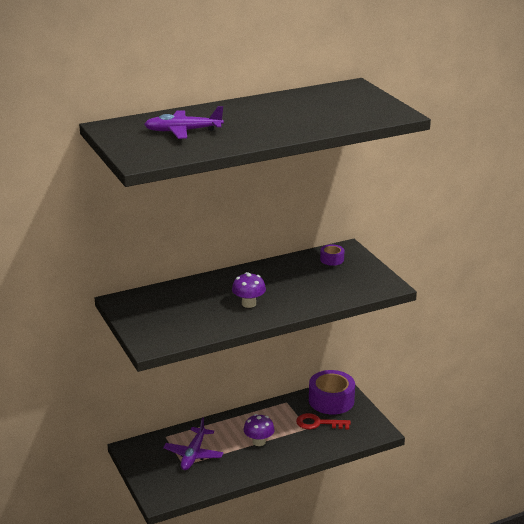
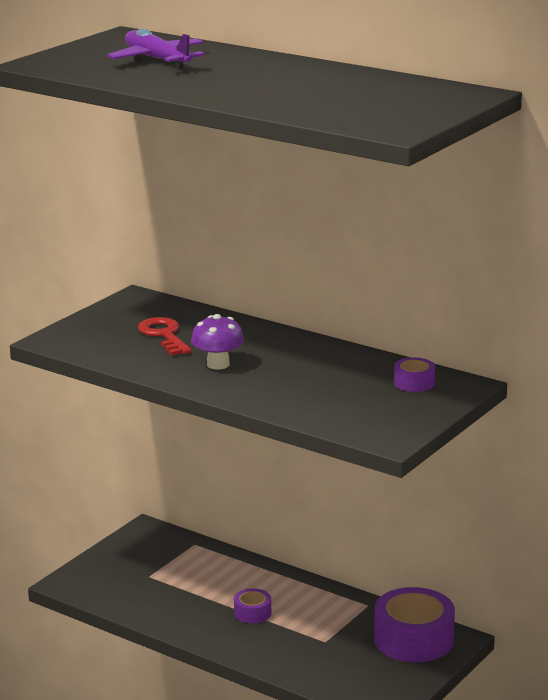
camera: 60 degrees right, 5 degrees down
purple plane [163,418,223,470] -> none
purple mushroom [244,414,275,446] -> purple tape [234,588,271,623]
red key [296,413,351,429] -> red key moved to [138,317,191,356]

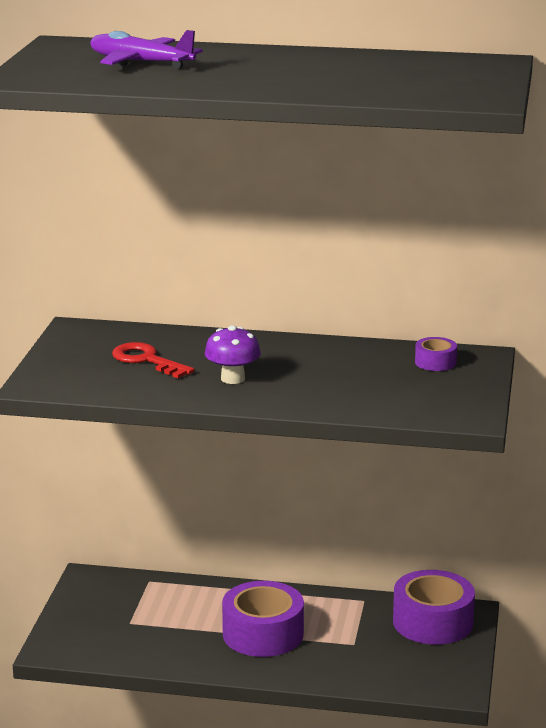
camera: 25 degrees left, 0 degrees up
purple tape [234,588,271,623] -> purple tape [222,581,304,657], size x2.07

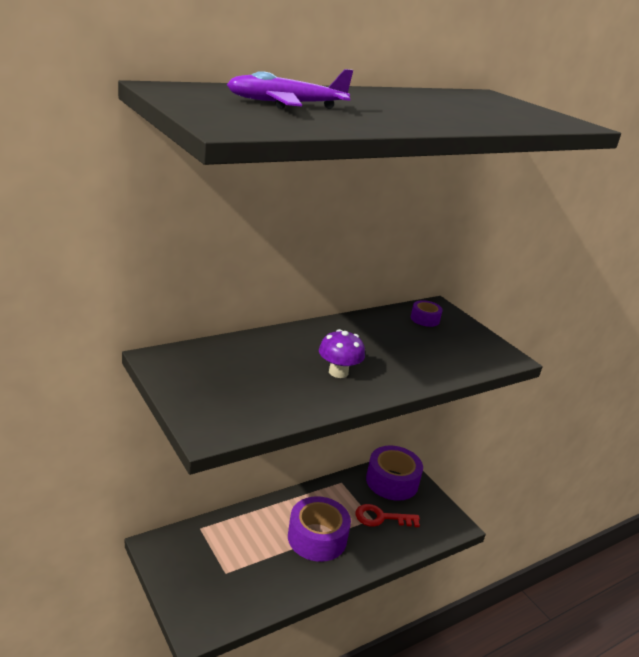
camera: 45 degrees left, 5 degrees up
red key [112,342,194,378] -> red key moved to [355,504,420,527]

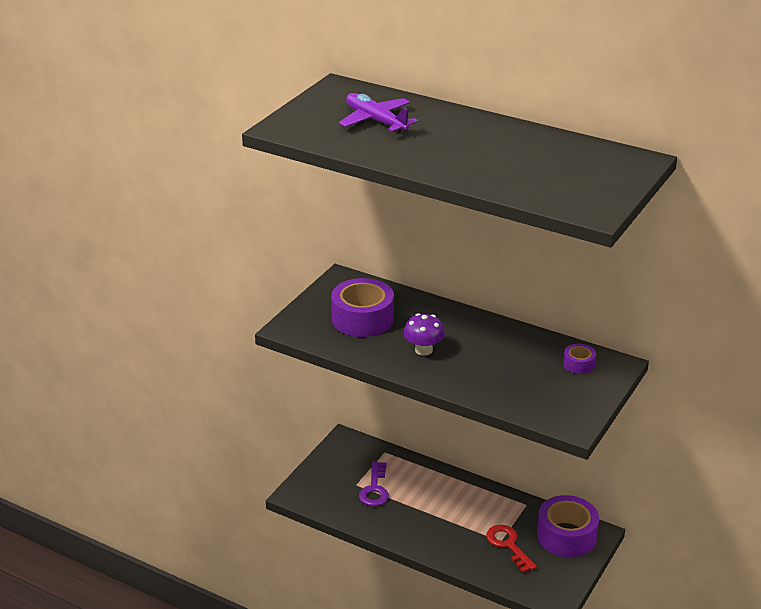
camera: 65 degrees right, 5 degrees up
purple tape [288,496,351,562] -> purple tape moved to [331,278,394,337]
none -> purple key [359,461,389,507]

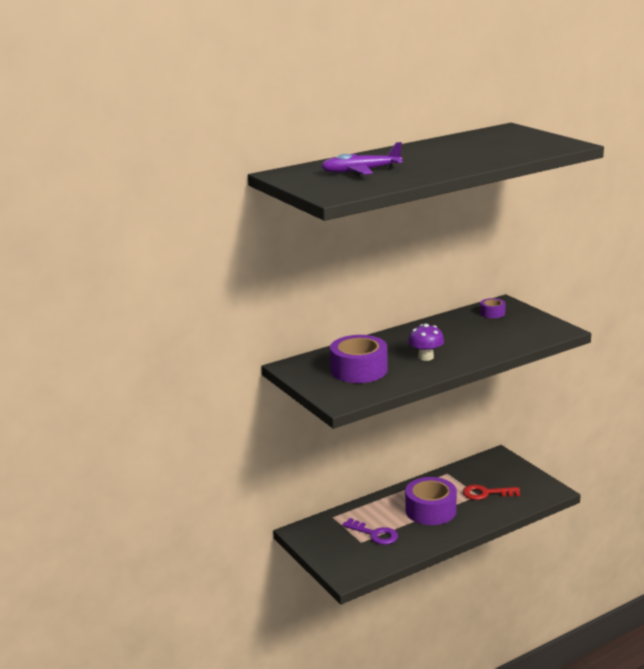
camera: 60 degrees left, 10 degrees down
purple tape [537,495,599,557] -> purple tape moved to [405,477,457,525]

